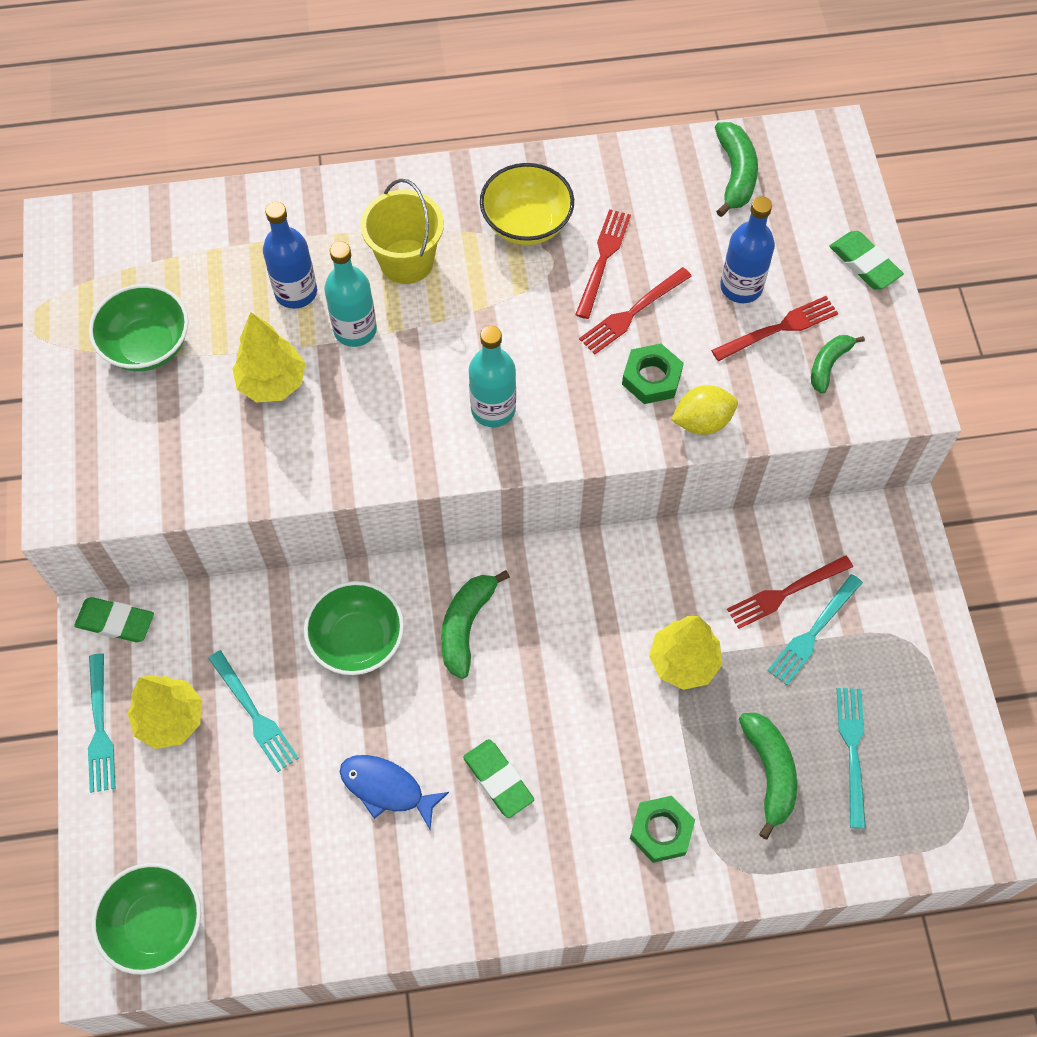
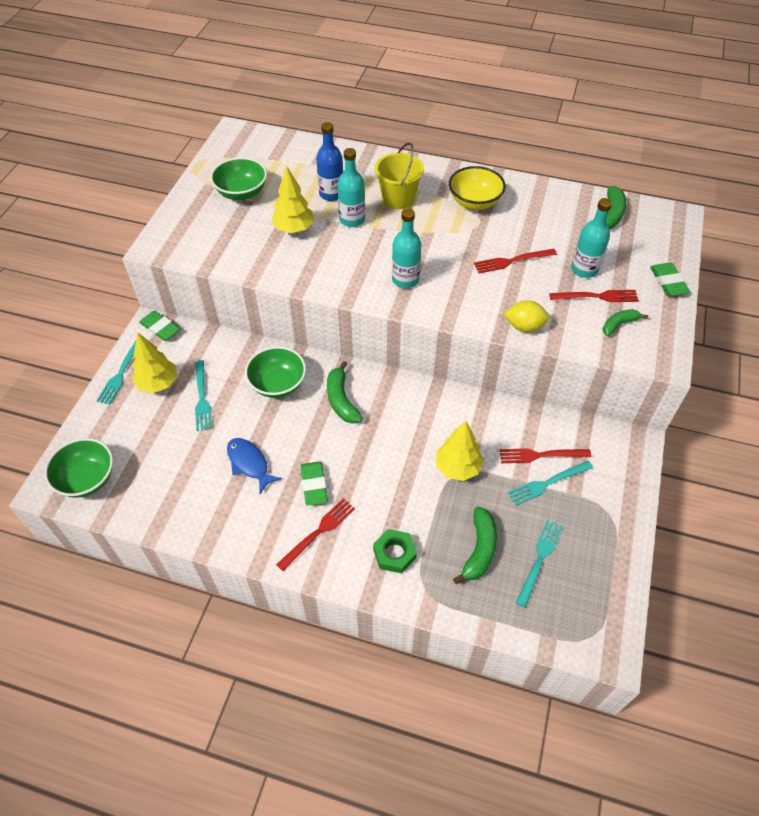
camera: 25 degrees right, 10 degrees down
green banana [441,570,510,679] -> green banana turned 60 degrees counterclockwise [327,361,363,424]
red fork [575,209,631,319] -> red fork moved to [276,498,355,571]
green nut [622,343,684,404] -> none
blue bottle [720,196,775,303] -> turquoise bottle [571,198,612,278]

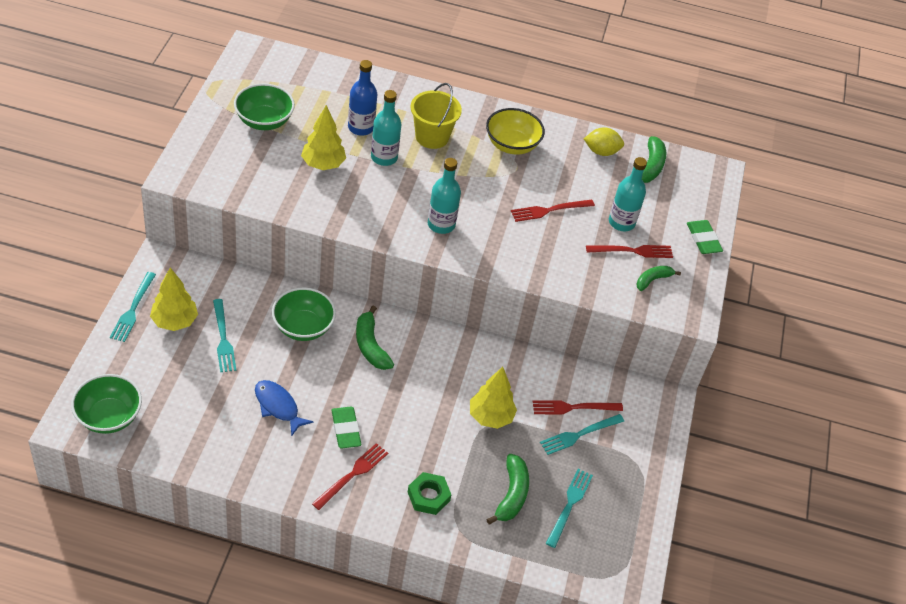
camera: 10 degrees left, 5 degrees down
green eraser [139,310,180,341] -> none
yellow lemon [504,300,550,332] -> yellow lemon moved to [584,127,624,156]

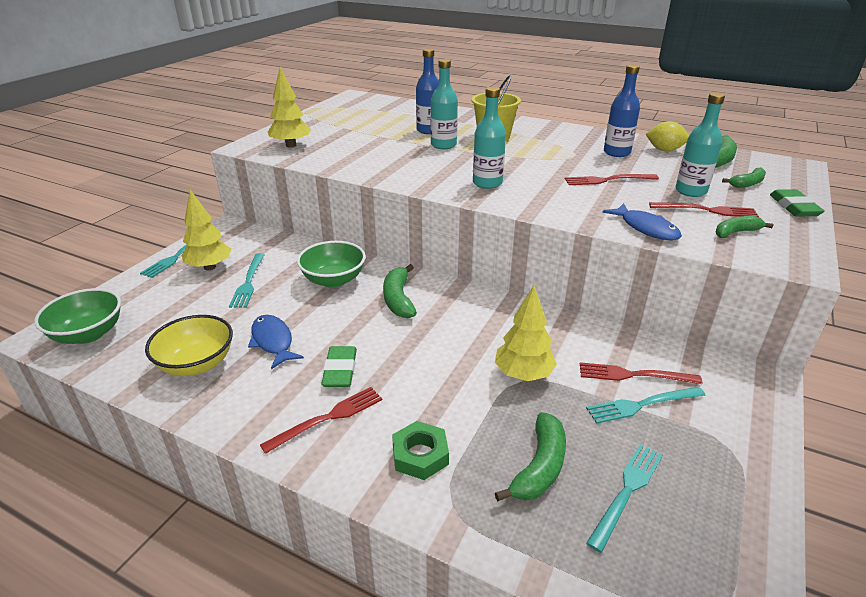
camera: 20 degrees right, 15 degrees down
green bowl [234,84,295,130] -> none
yellow tree [301,105,346,170] -> yellow tree moved to [268,67,311,148]
yellow bowl [486,108,545,155] -> yellow bowl moved to [145,315,233,376]
none -> blue fish [602,203,682,241]
none -> blue bottle [604,64,640,157]
none -> green banana [722,168,766,188]

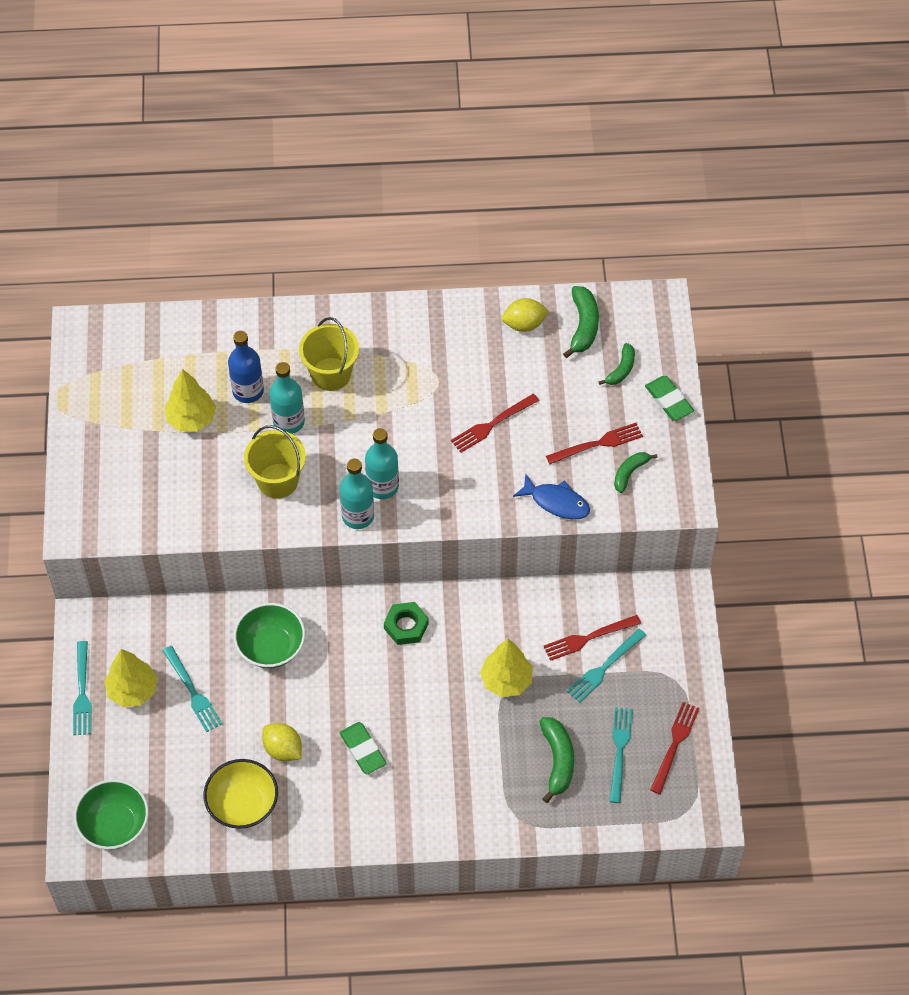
camera: 30 degrees left, 25 degrees up
blue fish [248,315,304,369] -> yellow lemon [262,723,302,761]
red fork [260,387,382,454] -> red fork moved to [650,702,699,794]
yellow tree [268,67,311,148] -> yellow tree moved to [165,369,216,432]
green banana [383,264,417,318] -> none
green nut [392,421,449,480] -> green nut moved to [384,602,429,645]
blue bottle [604,64,640,157] -> none
turquoise bottle [676,92,725,197] -> turquoise bottle moved to [340,458,374,529]
none -> yellow bucket [244,425,306,499]

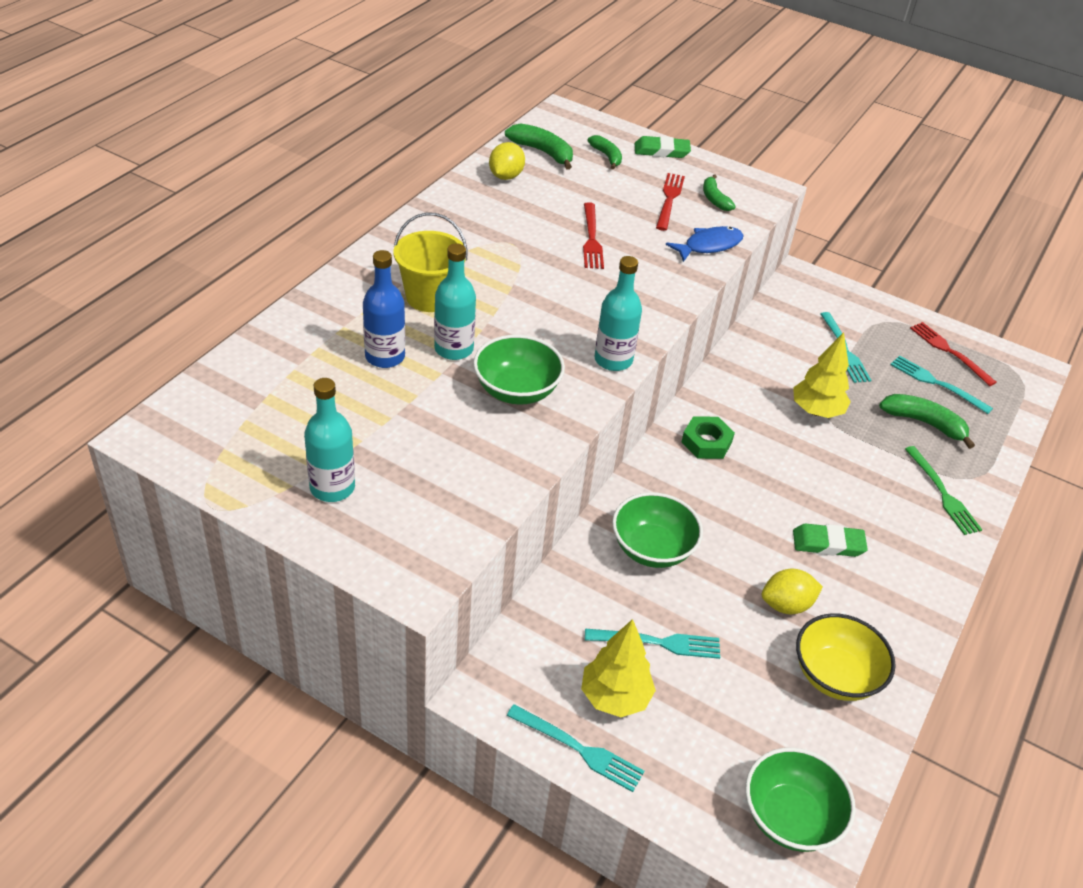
camera: 60 degrees left, 15 degrees down
yellow tree [165,369,216,432] -> none
yellow bucket [244,425,306,499] -> green bowl [473,335,565,405]
turquoise bottle [365,428,399,499] -> turquoise bottle moved to [304,378,355,502]
red fork [544,615,641,661] -> none
none -> green fork [905,446,982,535]

